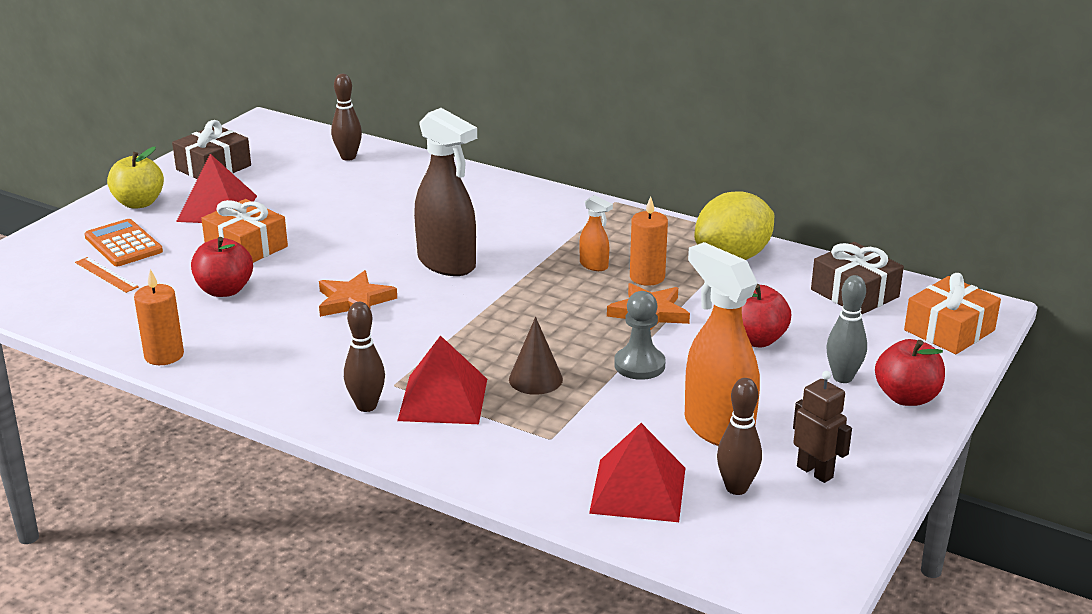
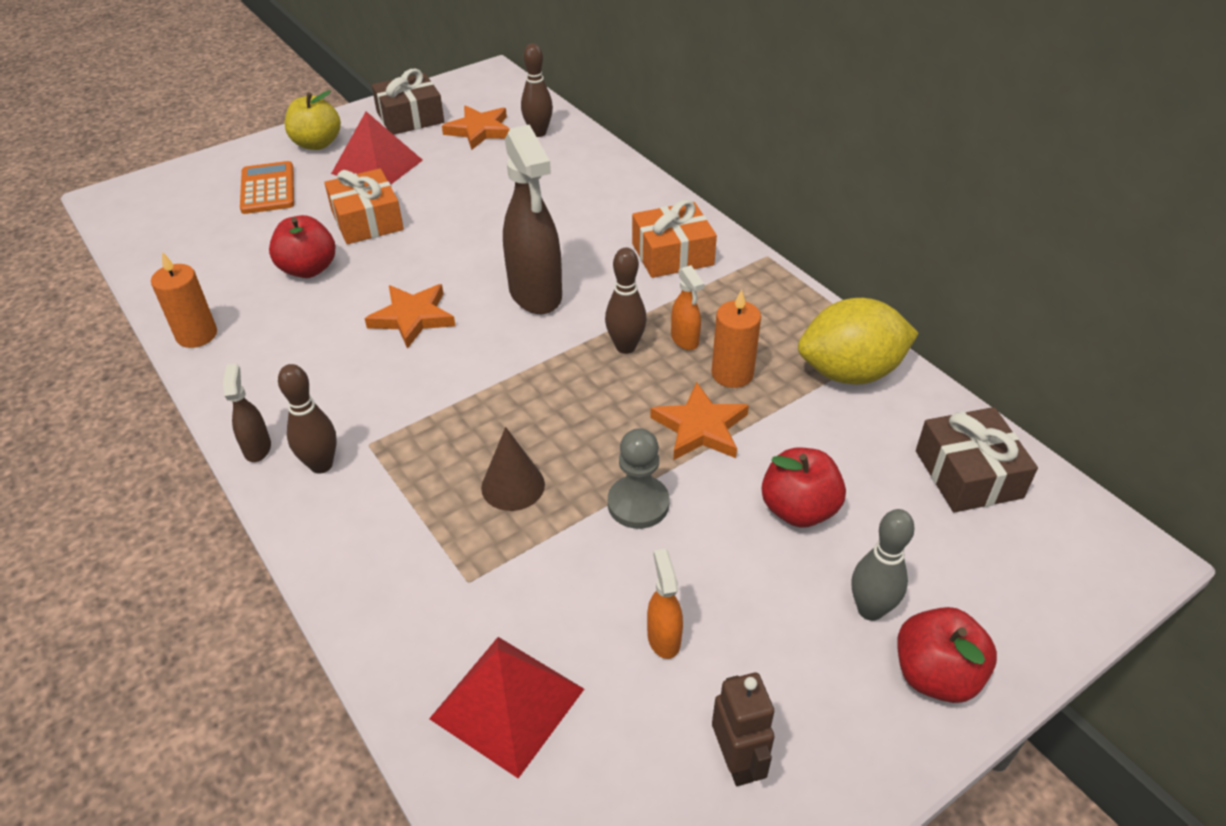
camera: 25 degrees right, 15 degrees up
orange ruler [75,257,139,293] -> none
red pyramid [397,335,487,424] -> none
orange spray bottle [685,242,760,446] -> orange spray bottle [647,549,683,659], size x0.47
brown bowling pin [717,378,762,495] -> brown bowling pin moved to [605,248,647,354]
orange gift [904,273,1001,354] -> orange gift moved to [632,199,717,278]
none -> brown spray bottle [223,363,271,462]
none -> orange star [442,105,510,150]

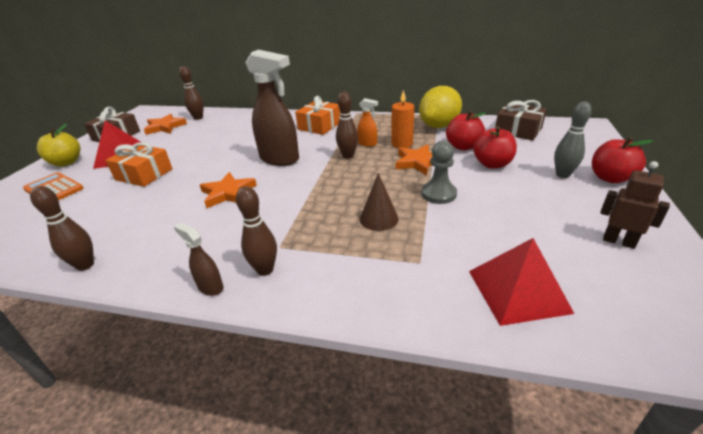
camera: 40 degrees left, 10 degrees down
orange candle [151,252,217,348] -> brown bowling pin [30,186,94,271]
red apple [269,215,335,278] -> red apple moved to [446,111,486,151]
orange spray bottle [647,549,683,659] -> none

